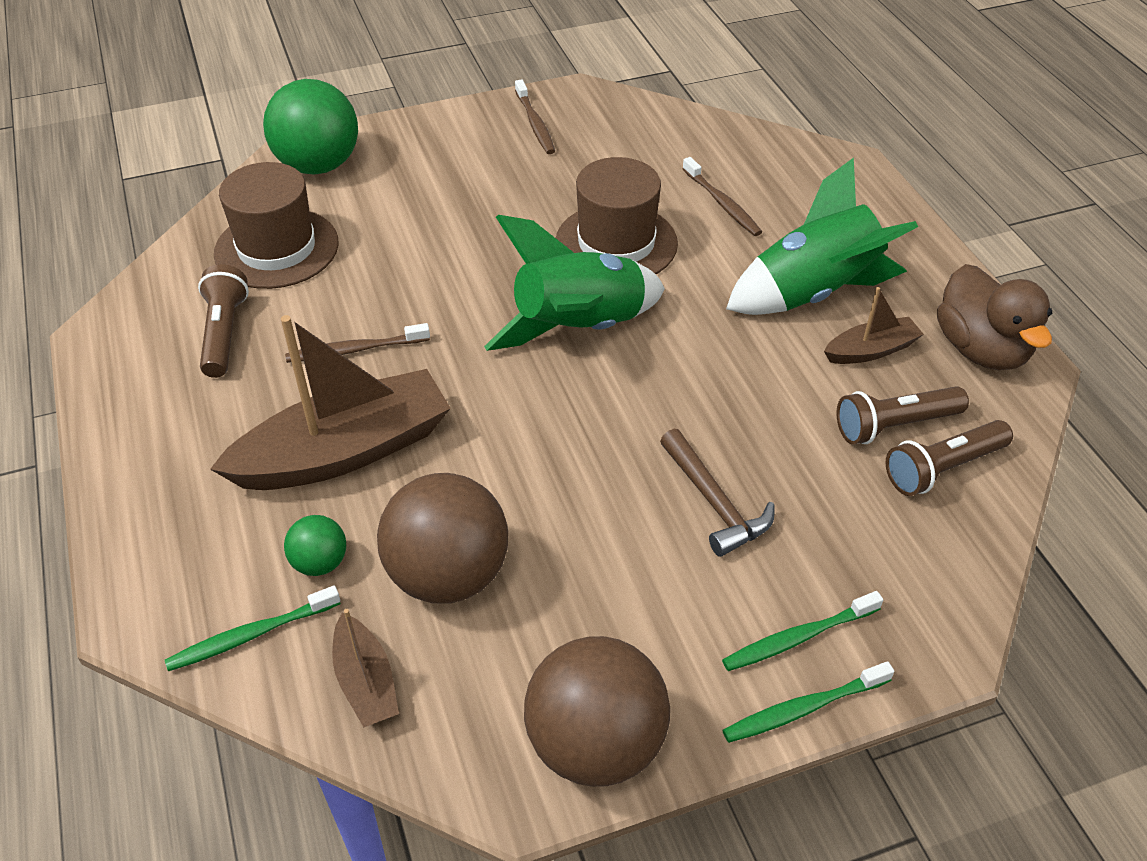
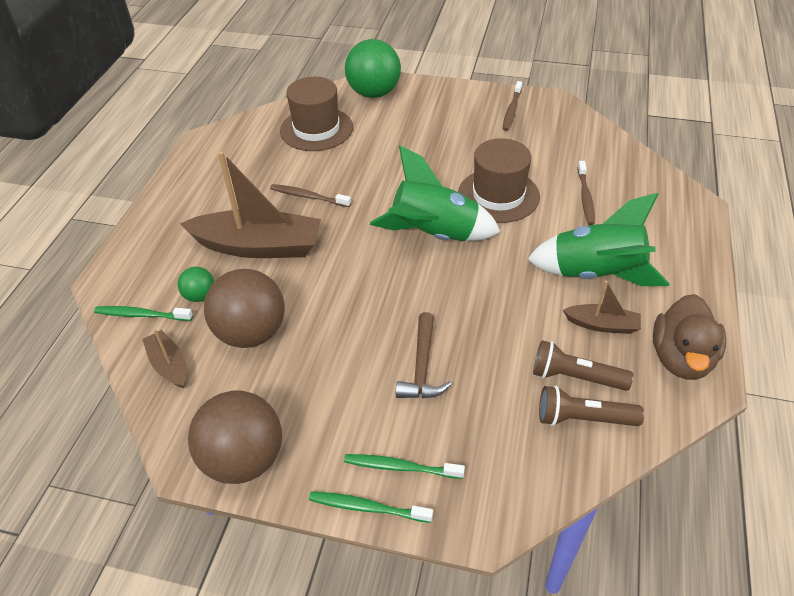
camera: 35 degrees right, 0 degrees up
brown flashlight [198,264,249,378] -> none
brown boat [332,609,399,727] -> brown boat turned 135 degrees clockwise [142,329,187,388]

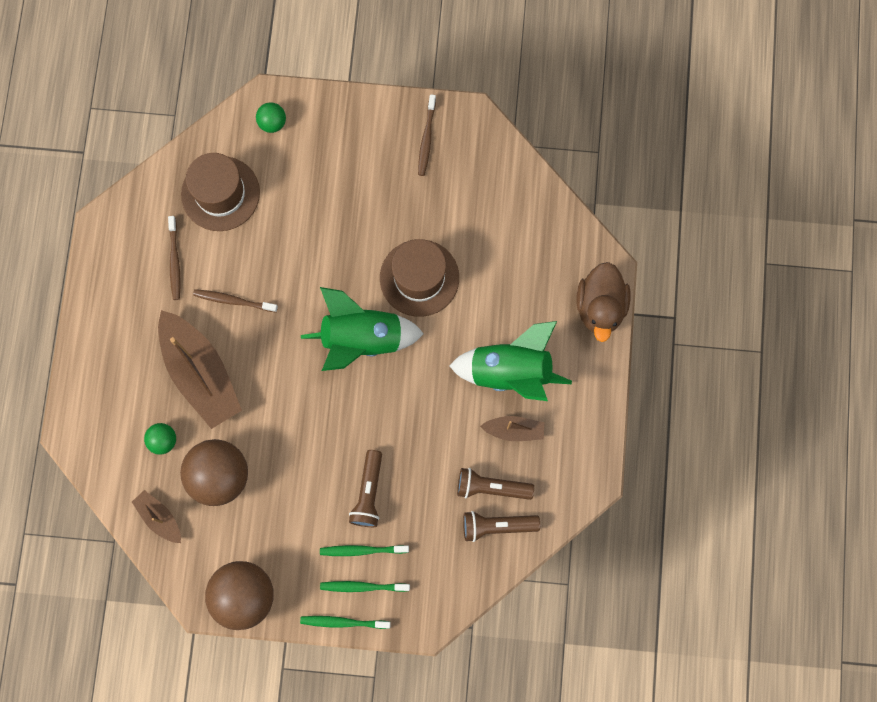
camera: 10 degrees left, 30 degrees up
green toothbrush [94,306,193,321] -> green toothbrush moved to [320,545,409,556]
brown boat [180,151,321,258] -> brown boat turned 60 degrees clockwise [158,310,242,429]
green ball [345,39,401,98] -> green ball [256,102,286,133], size x0.48
brown hammer [396,312,452,398] -> brown flashlight [349,450,382,527]
brown toothbrush [578,161,595,225] -> brown toothbrush moved to [168,216,181,300]
brown duck [653,294,726,380] -> brown duck moved to [576,262,631,342]

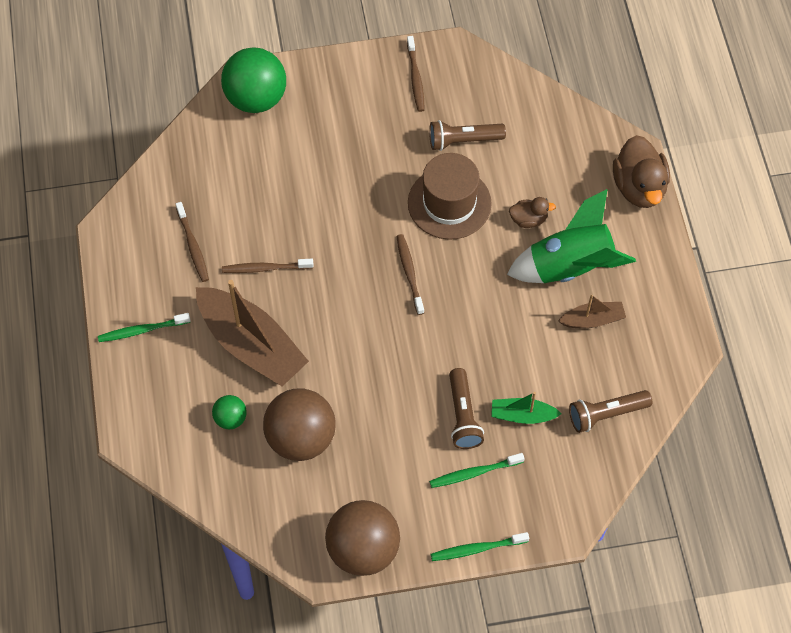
camera: 15 degrees left, 15 degrees down
brown boat [132,490,181,543] -> none
brown hat [181,153,260,231] -> none
green ball [256,102,286,133] -> green ball [221,47,286,113], size x2.08
green rocket [301,287,424,371] -> brown toothbrush [396,234,424,315]
green toothbrush [320,581,410,592] -> green toothbrush moved to [98,313,191,342]
brown flashlight [457,468,534,500] -> brown flashlight moved to [429,120,506,151]
none -> green boat [491,392,562,424]
none -> brown duck [509,197,556,228]

